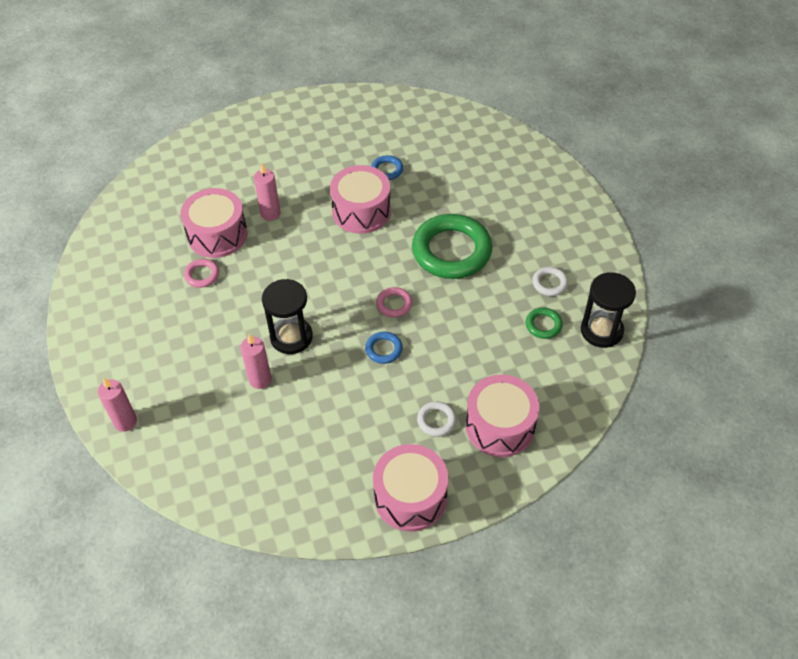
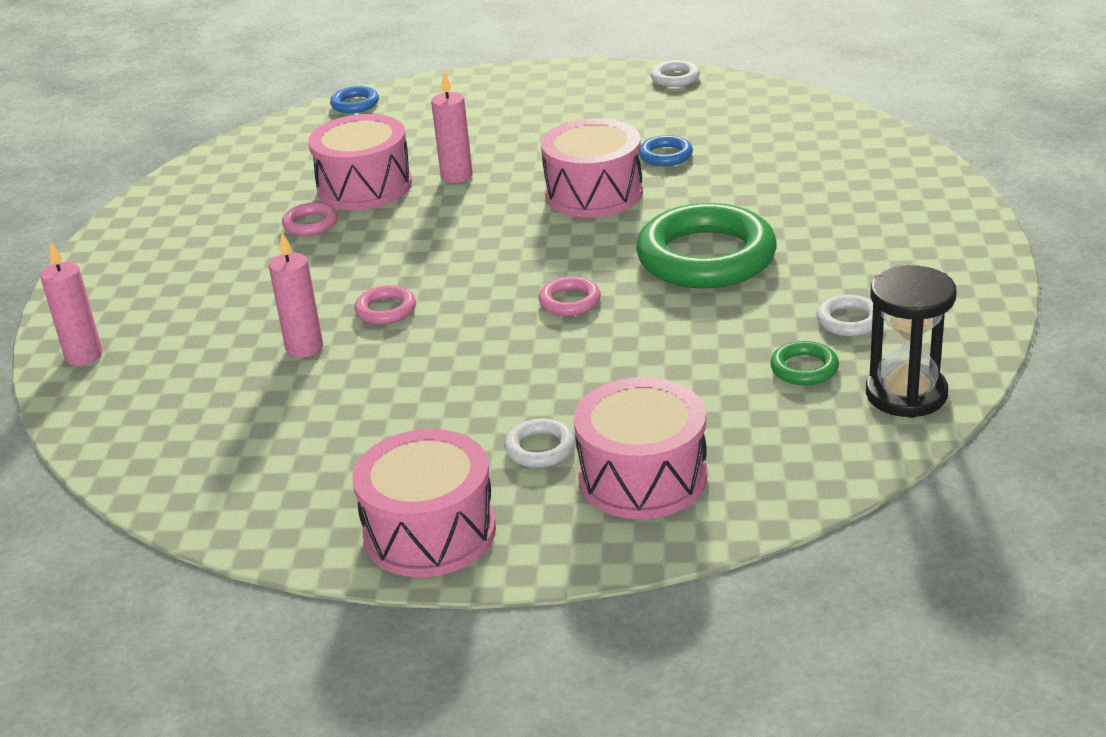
camera: 25 degrees right, 20 degrees down
black hourglass [262,279,313,354] -> pink ring [354,285,416,325]
blue ring [365,332,403,364] -> blue ring moved to [330,86,379,113]
none -> white ring [651,60,700,87]

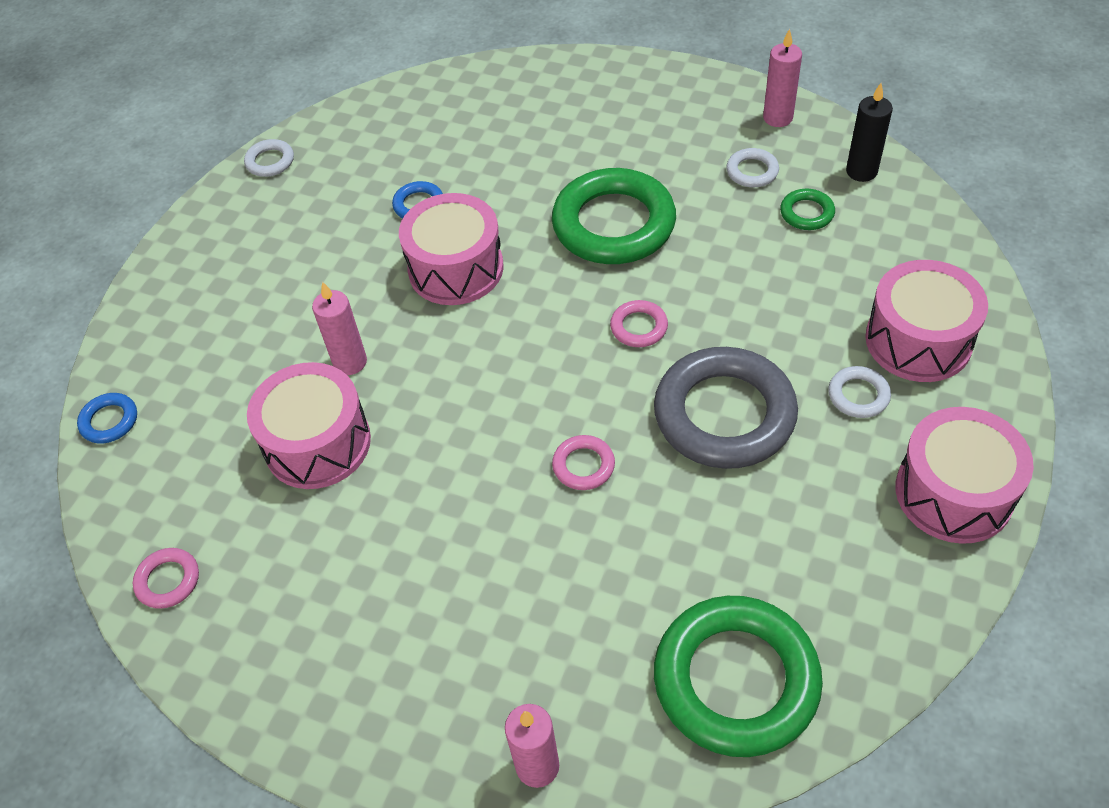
camera: 70 degrees left, 20 degrees up
pink candle [269,232,323,358] -> pink candle moved to [763,28,802,127]
pink ring [282,202,338,236] -> pink ring moved to [133,548,199,609]
black hourglass [866,265,957,418] -> black candle [846,83,893,182]
none -> grey ring [654,347,798,469]
none -> green ring [654,596,823,757]

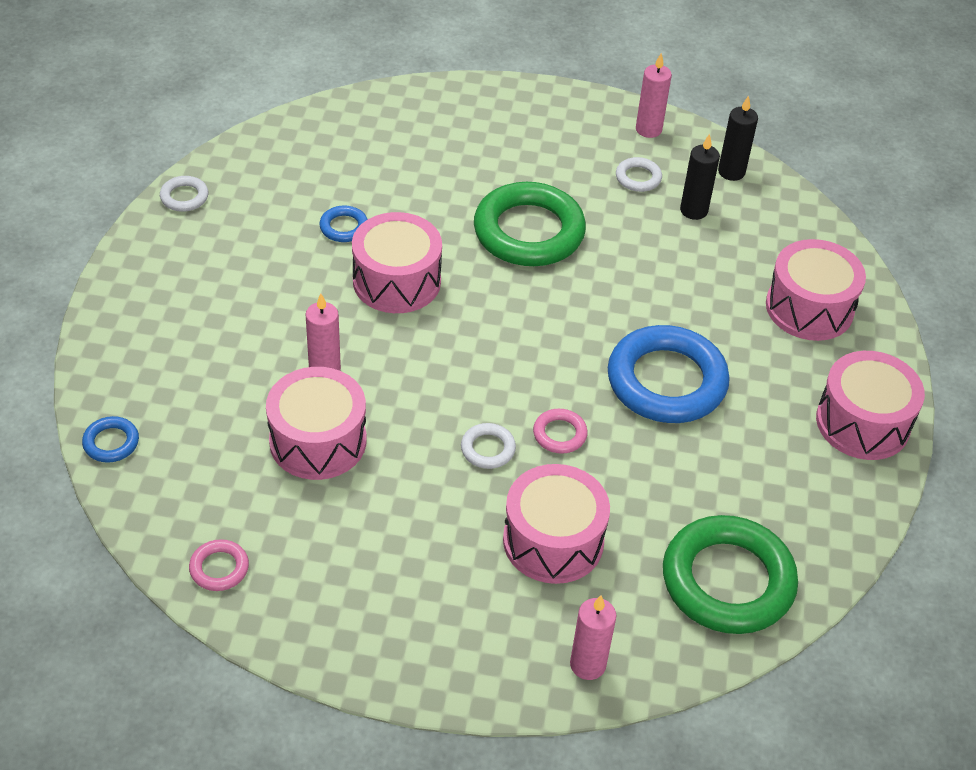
camera: 20 degrees left, 5 degrees down
pink ring [610,300,668,347] -> none
grey ring [654,347,798,469] -> blue ring [608,325,730,423]
green ring [780,189,835,230] -> black candle [680,134,720,220]
white ring [828,366,891,418] -> white ring moved to [461,423,516,469]
none -> pink drum [503,464,610,584]

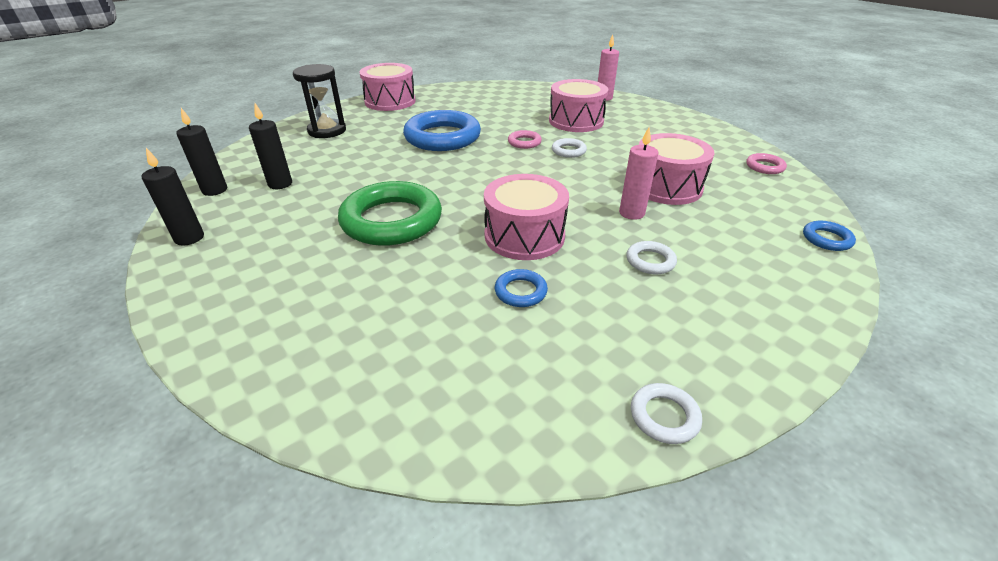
camera: 135 degrees left, 10 degrees down
white ring [616,157,662,192] -> white ring moved to [627,241,677,274]
pink candle [636,53,672,138] -> black candle [142,148,204,246]
green ring [663,515,798,634] -> none
pink drum [766,239,866,341] -> black hourglass [293,64,346,138]

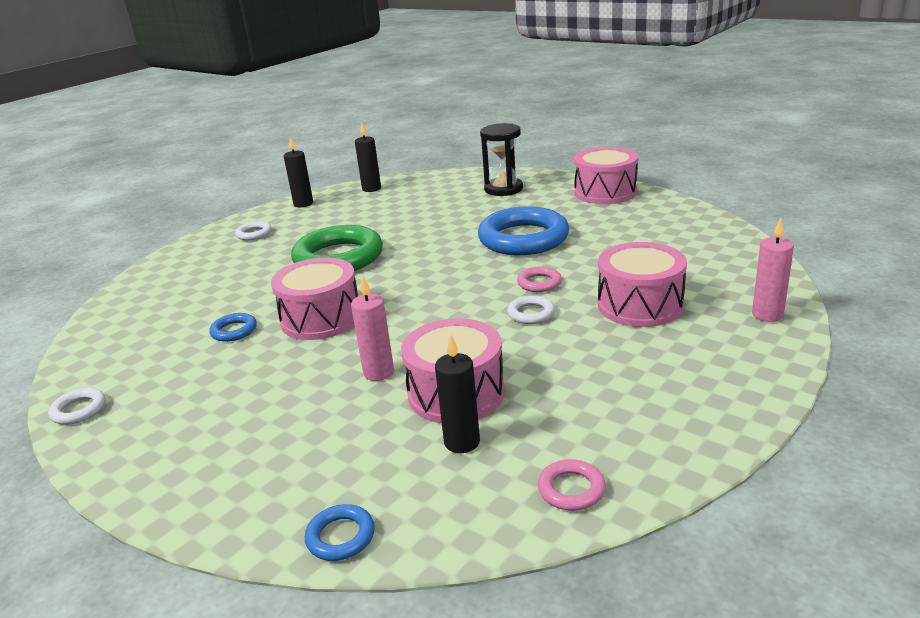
camera: 80 degrees right, 10 degrees down
black candle [249,103,292,189] -> black candle moved to [435,335,480,453]
white ring [627,241,677,274] -> white ring moved to [235,221,272,240]

